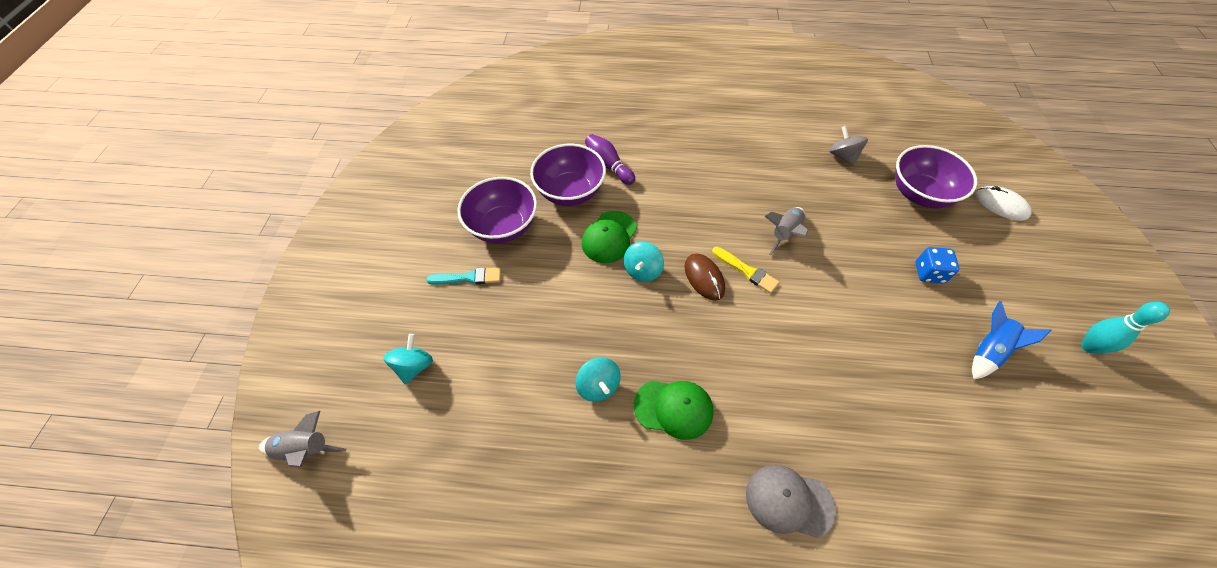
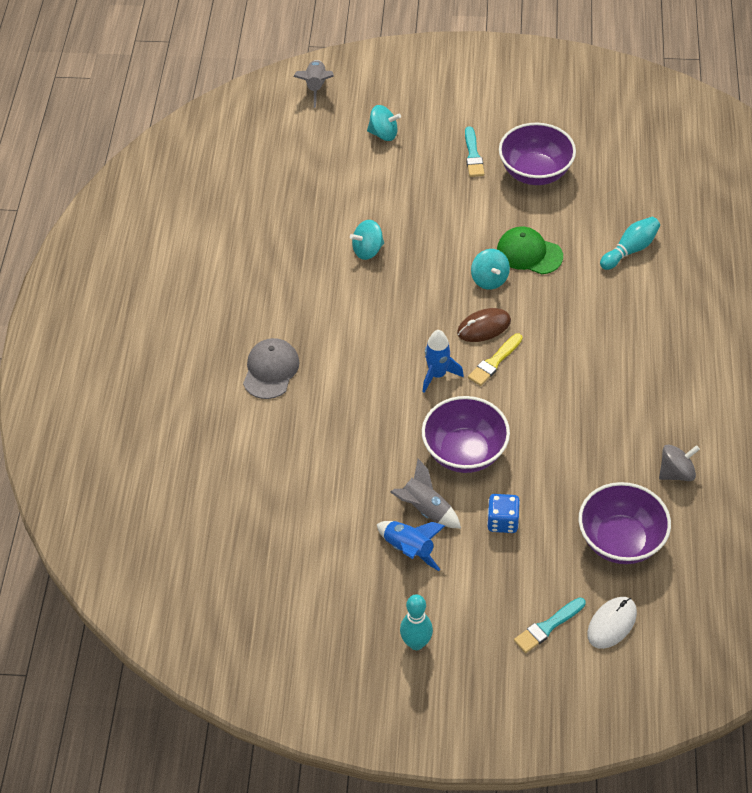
camera: 90 degrees right, 5 degrees down
purple bowl [530,144,606,206] -> purple bowl moved to [422,396,510,473]
purple bowling pin [585,134,635,185] -> turquoise bowling pin [600,217,660,270]
turquoise spinning top [624,242,664,282] -> turquoise spinning top turned 135 degrees counterclockwise [471,249,510,290]
green cap [634,381,714,440] -> none
grey rocket [764,207,808,255] -> grey rocket moved to [390,459,461,528]
none -> blue rocket [423,330,464,393]
none -> turquoise brush [514,597,586,653]

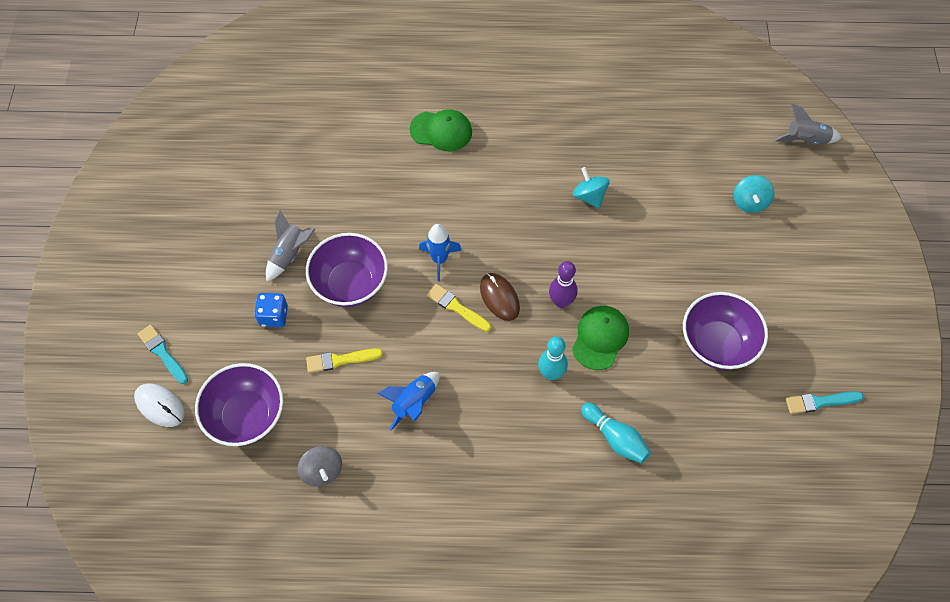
camera: 85 degrees right, 10 degrees up
grey cap [243,338,299,399] -> green cap [410,109,472,151]
blue rocket [377,521,445,571] -> blue rocket moved to [377,372,440,430]
turquoise bowling pin [400,594,433,650] -> turquoise bowling pin moved to [538,337,568,380]
turquoise brush [465,126,484,177] -> turquoise brush moved to [786,391,863,414]
turquoise spinning top [471,249,510,290] -> purple bowling pin [549,261,577,308]
none -> yellow brush [306,348,383,373]

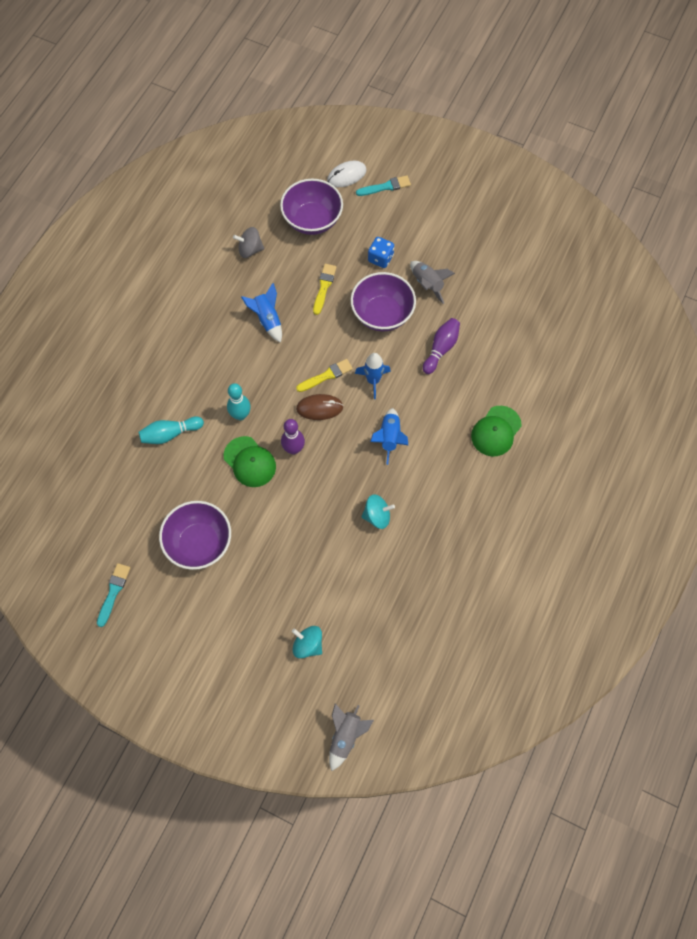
camera: 115 degrees right, 5 degrees up
none -> blue rocket [370,408,408,465]
none -> purple bowling pin [423,318,460,374]

